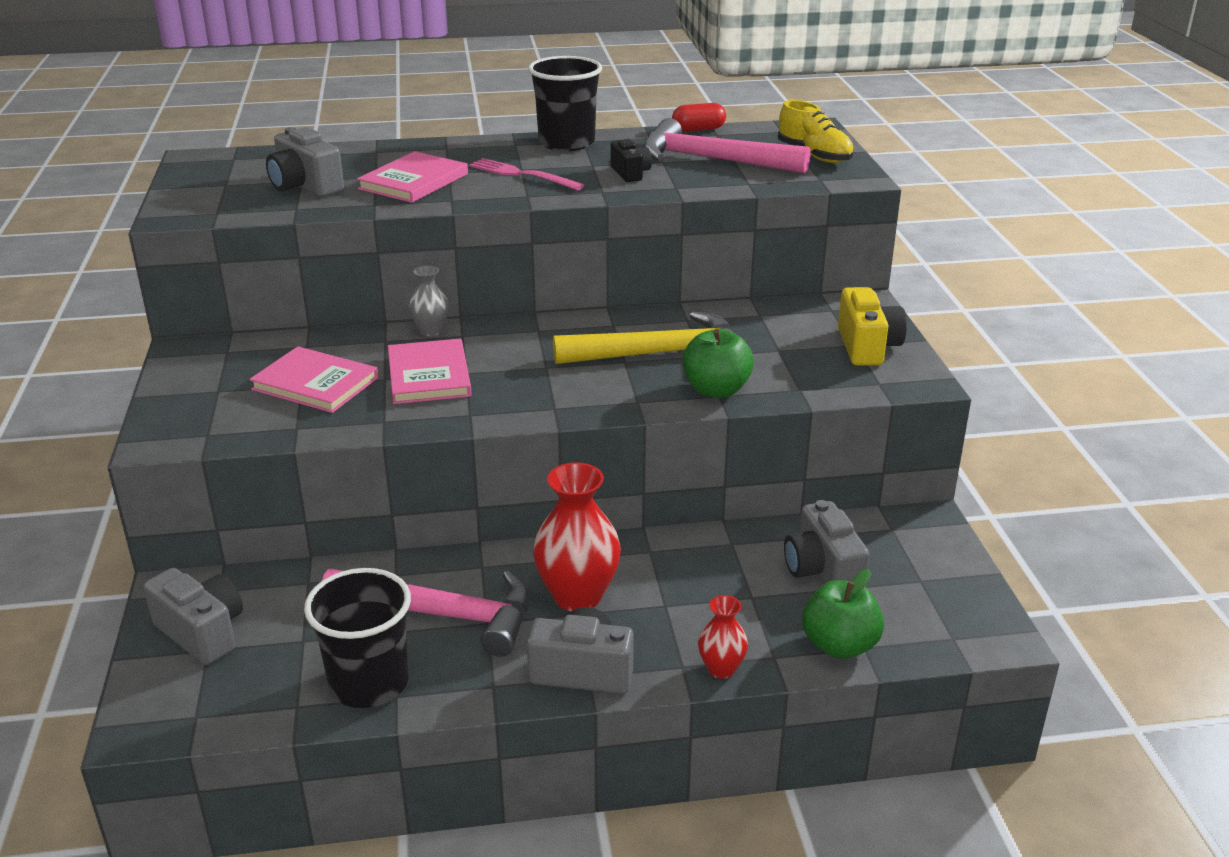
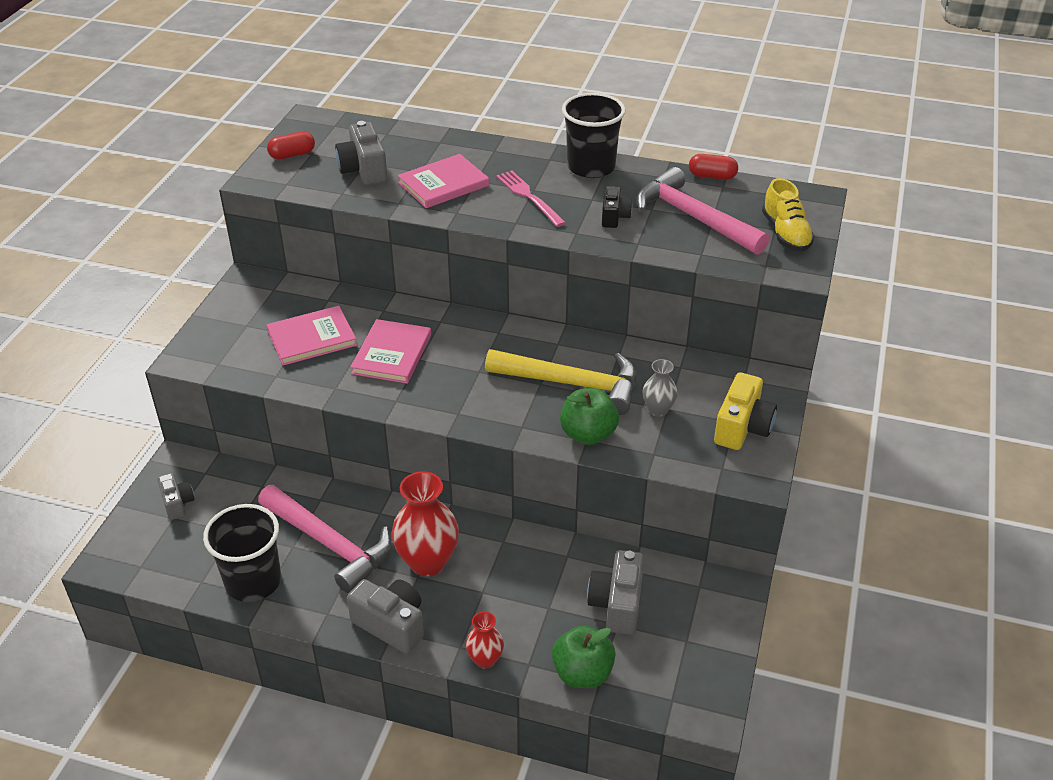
camera: 25 degrees right, 10 degrees up
grey camera [143,568,243,665] -> grey camera [157,473,195,520], size x0.62
pink book [249,346,378,413] -> pink book turned 75 degrees counterclockwise [267,306,357,366]
grey vase [409,265,449,336] -> grey vase moved to [642,359,678,416]
none -> red capsule [267,131,315,160]

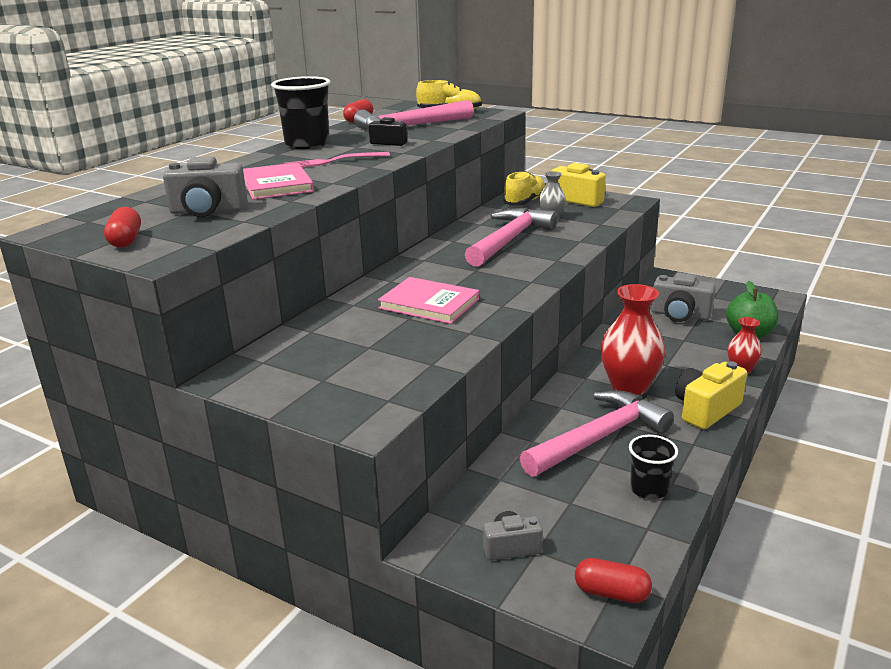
camera: 75 degrees left, 15 degrees down
black cup [203,504,281,602] -> black cup [629,435,678,499], size x0.58
pink book [267,306,357,366] -> none
grey camera [347,579,424,654] -> yellow camera [675,361,747,429]
yellow hammer [485,349,636,415] -> pink hammer [465,208,557,267]
green apple [560,388,619,445] -> none
none -> yellow shoe [503,171,545,206]
none -> red capsule [575,558,652,603]

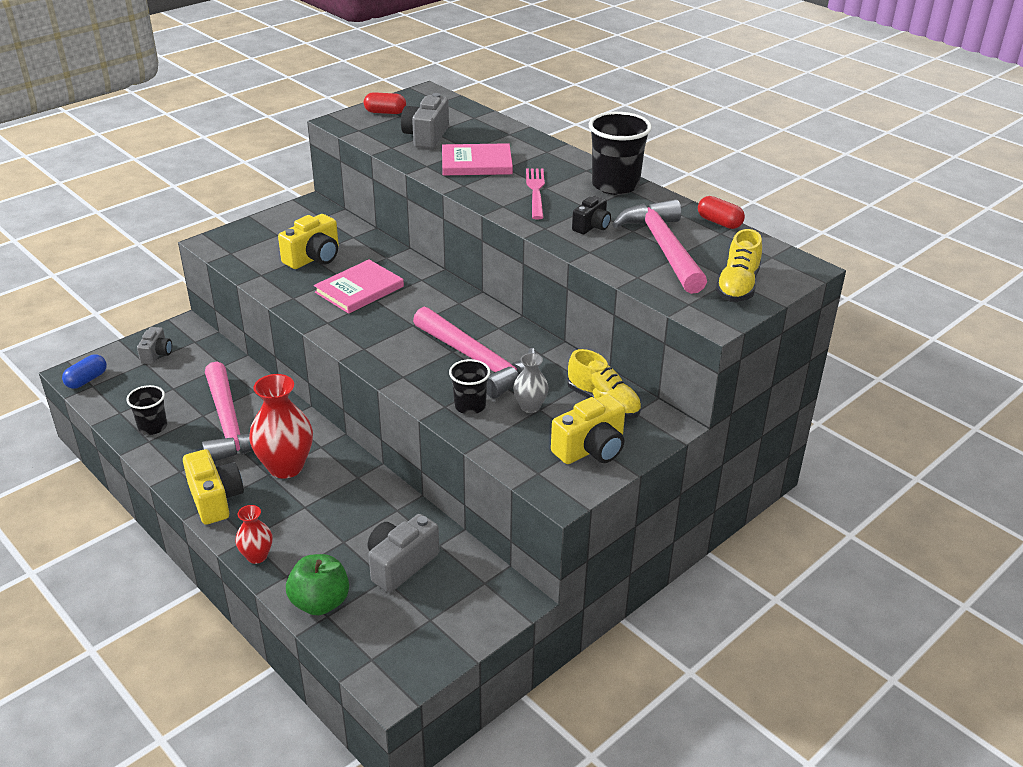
camera: 105 degrees right, 10 degrees up
red capsule [575,558,652,603] -> blue capsule [62,354,107,389]
none -> yellow camera [278,214,339,269]
none -> black cup [449,359,490,414]

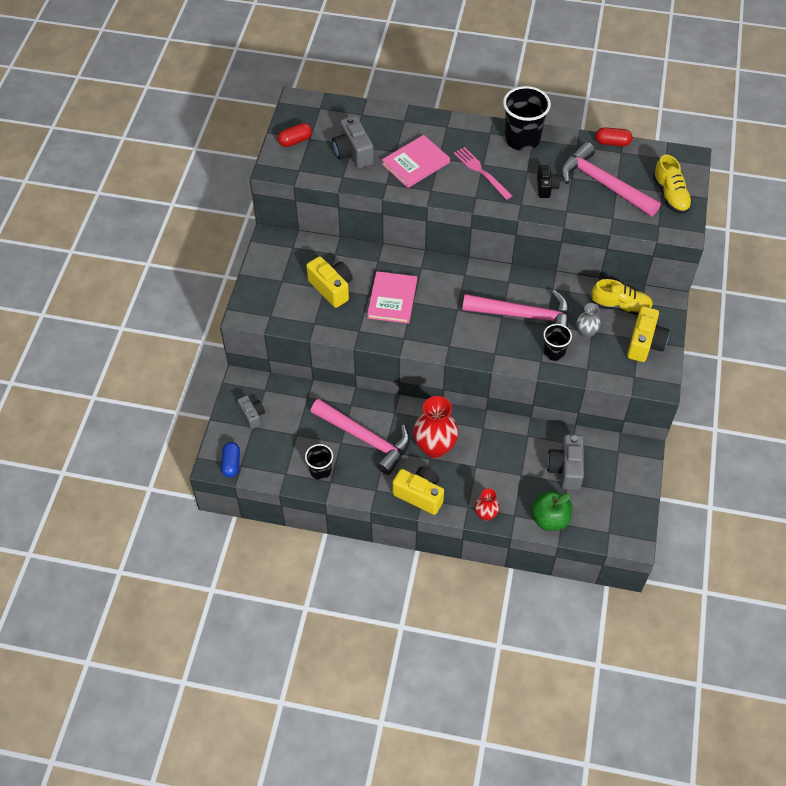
camera: 35 degrees left, 20 degrees up
yellow camera [278,214,339,269] -> yellow camera turned 45 degrees counterclockwise [306,256,352,308]

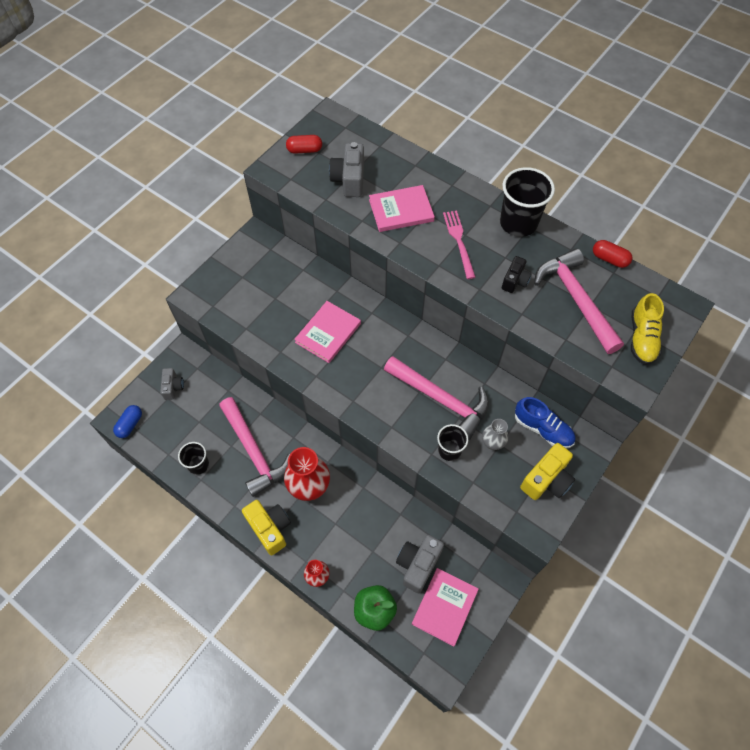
camera: 25 degrees right, 5 degrees up
yellow camera [306,256,352,308] -> none
yellow shoe [591,279,653,315] -> blue shoe [515,397,576,449]
none -> pink book [412,568,479,647]

